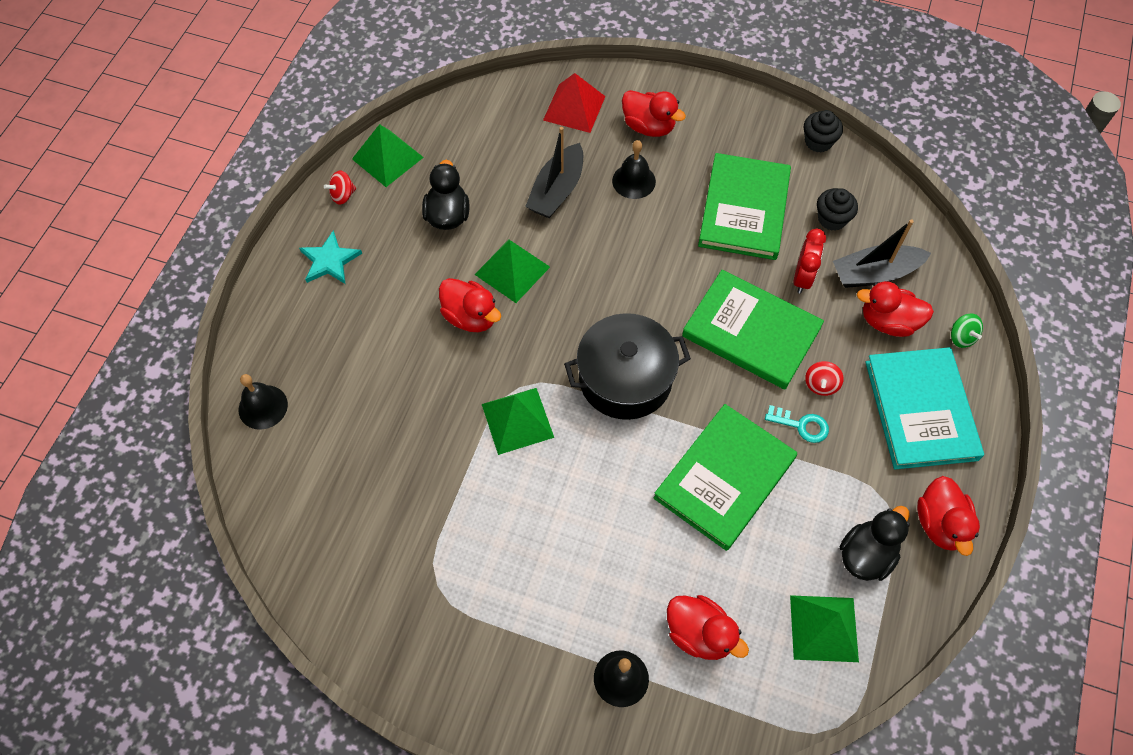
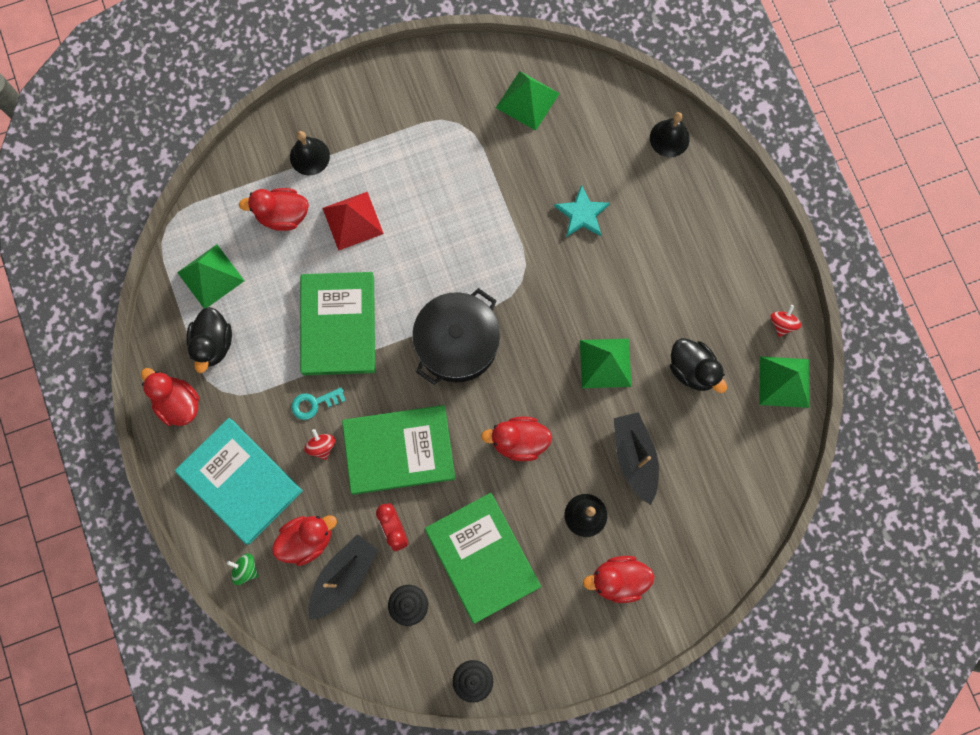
camera: 140 degrees right, 15 degrees up
turquoise star [299,230,362,284] -> turquoise star moved to [554,184,610,237]
red duck [439,278,501,332] -> red duck moved to [481,416,552,461]
green pyramid [482,388,554,455] -> green pyramid moved to [496,71,560,131]
red pyramid [543,73,605,133] -> red pyramid moved to [322,192,384,251]

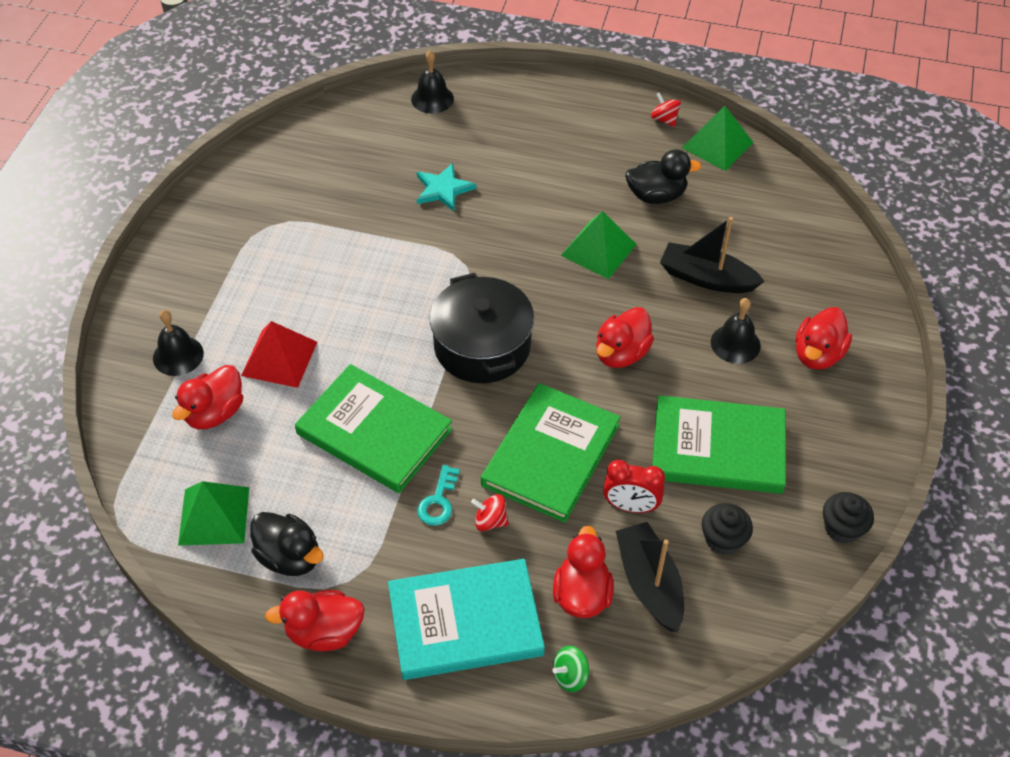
camera: 55 degrees left, 25 degrees down
green pyramid [496,71,560,131] -> none

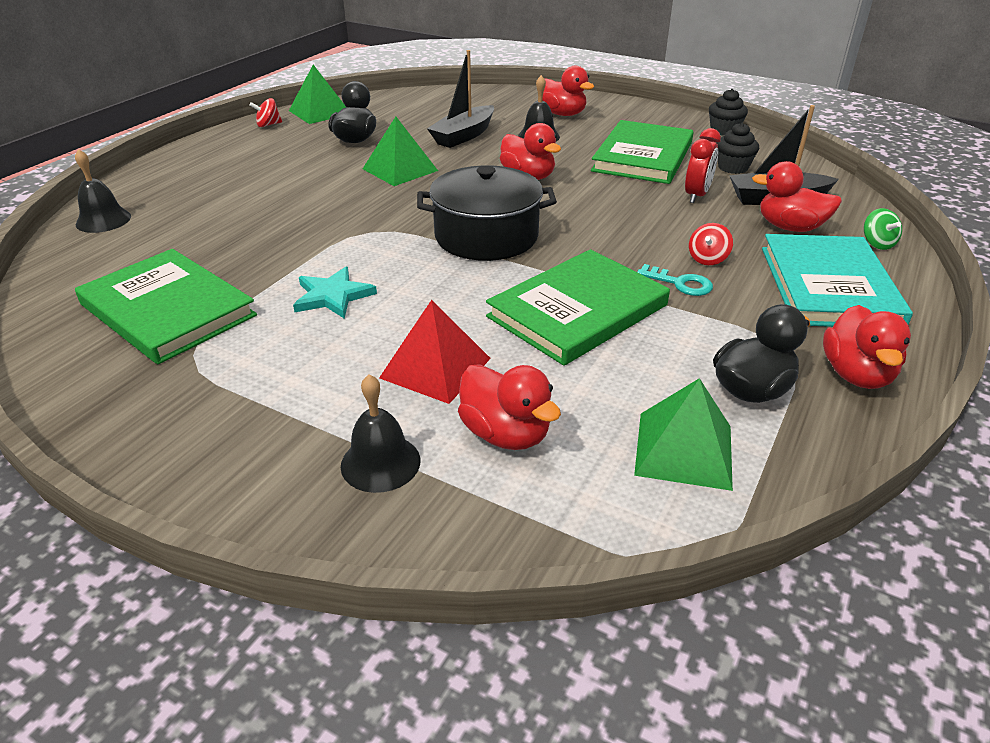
camera: 75 degrees left, 15 degrees down
turquoise star [417,163,476,211] -> turquoise star moved to [293,267,377,319]
green book [481,383,620,523] -> green book moved to [75,249,257,364]

